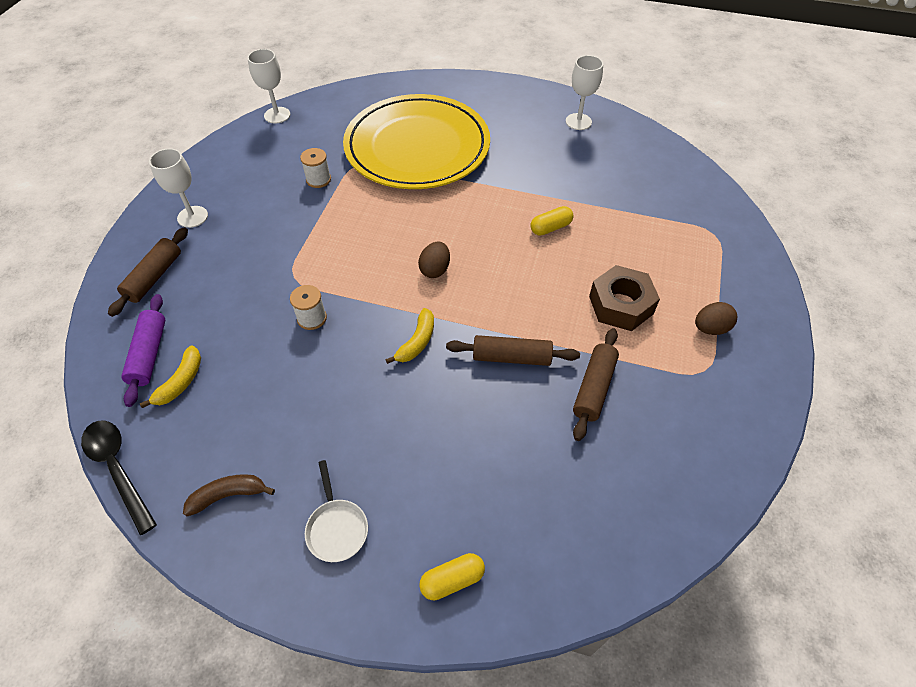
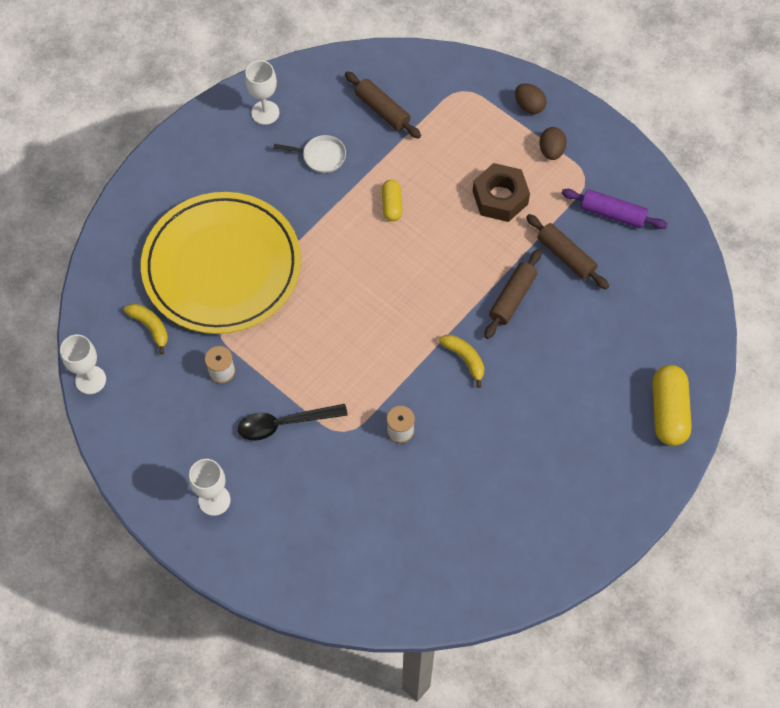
camera: 65 degrees left, 10 degrees up
black spoon [81,420,157,535] -> black spoon moved to [238,404,348,441]
brown rolling pin [108,227,188,317] -> brown rolling pin moved to [345,71,421,139]
purple rolling pin [121,294,165,407] -> purple rolling pin moved to [561,189,668,229]
yellow banana [140,346,201,408] -> yellow banana moved to [124,304,168,354]
brown banana [183,474,275,516] -> none
white pan [305,460,368,562] -> white pan moved to [273,135,346,173]
brown egg [418,241,450,278] -> brown egg moved to [515,83,546,114]
yellow capsule [419,553,485,600] -> yellow capsule [652,365,692,446], size x1.74

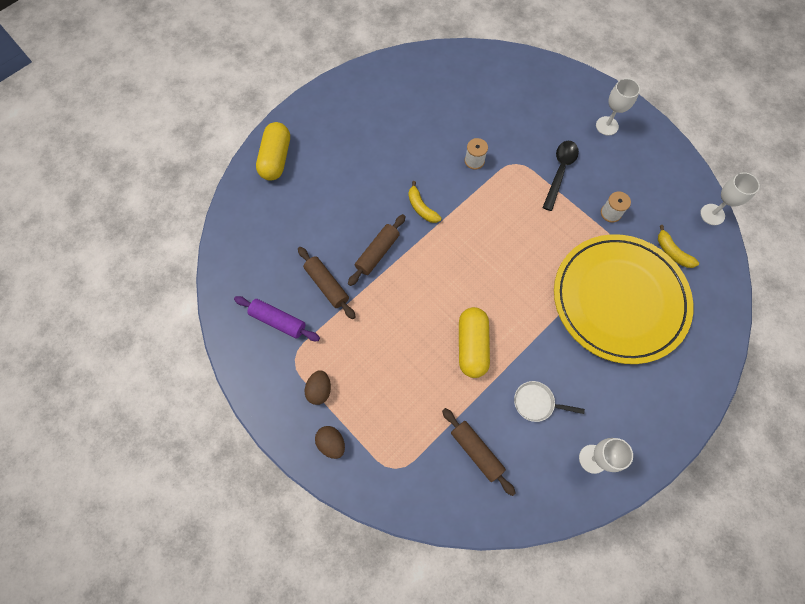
camera: 175 degrees left, 5 degrees up
black spoon [238,404,348,441] -> black spoon turned 60 degrees counterclockwise [542,141,579,211]
yellow capsule [382,180,402,221] -> yellow capsule [459,307,490,378], size x1.74
brown nut [473,163,530,222] -> none

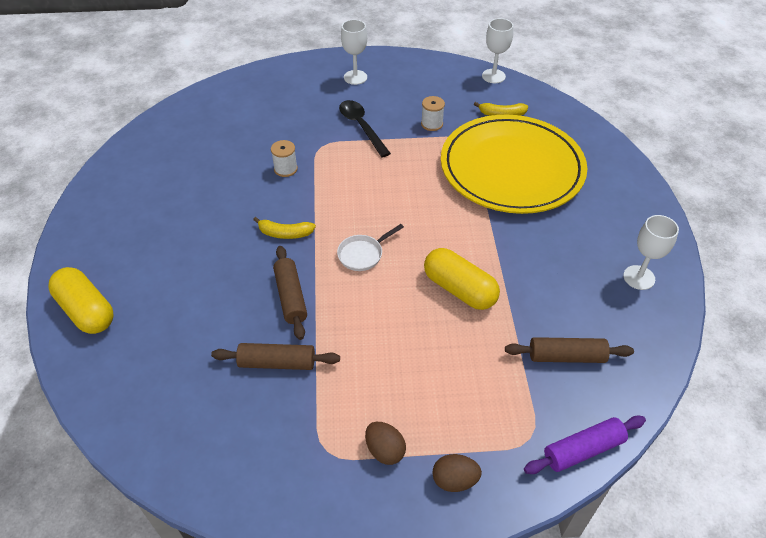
camera: 50 degrees left, 20 degrees down
purple rolling pin [234,296,320,341] -> purple rolling pin moved to [524,415,646,474]
white pan [514,381,585,422] -> white pan moved to [337,224,404,271]

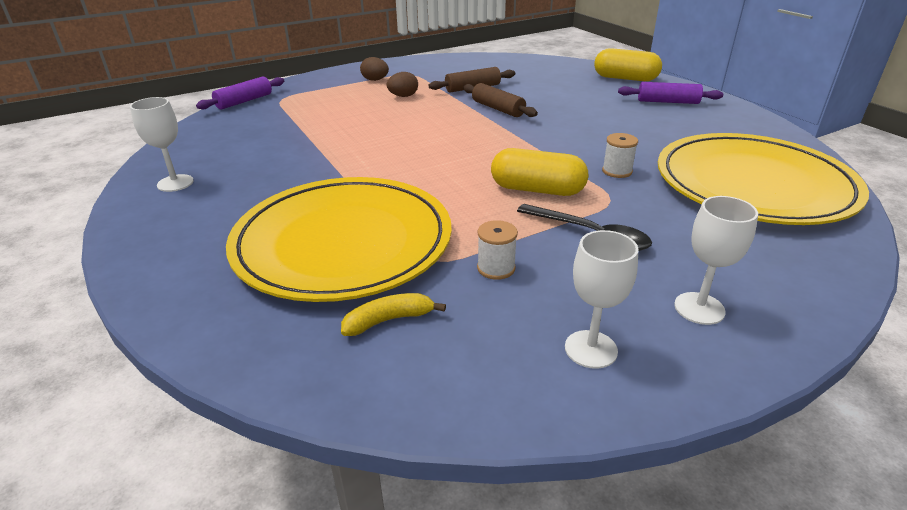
camera: 155 degrees right, 15 degrees down
yellow banana [253,217,316,239] -> none
white pan [337,224,404,271] -> none
yellow capsule [424,248,500,310] -> yellow capsule moved to [491,148,588,196]
brown egg [432,454,482,492] -> brown egg moved to [387,72,418,97]
white goblet [482,18,513,83] -> white goblet moved to [565,230,638,369]
brown rolling pin [505,337,634,363] -> none
none -> purple rolling pin [618,82,723,104]
none -> yellow plate [658,133,869,225]

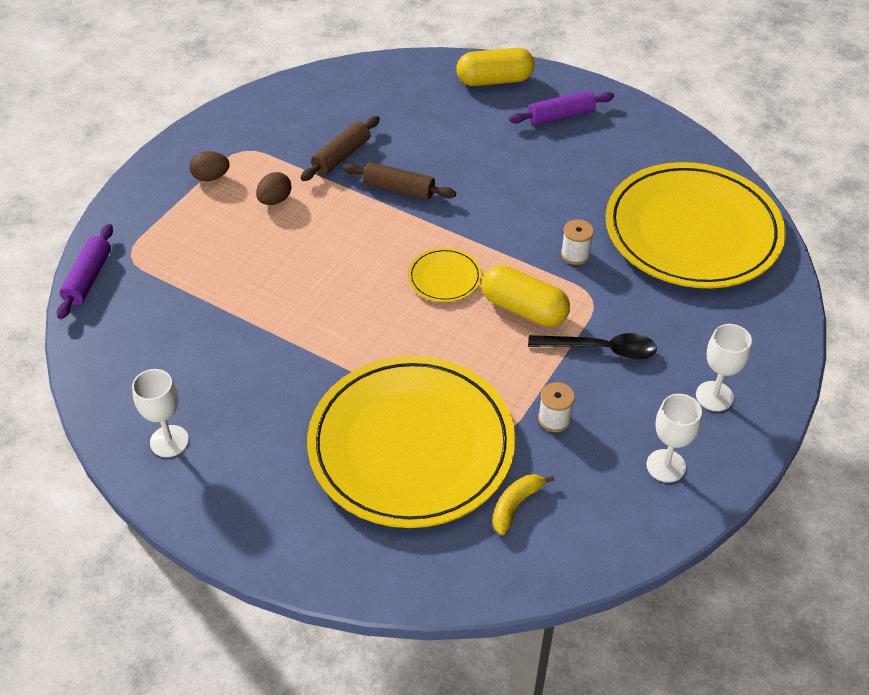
camera: 30 degrees left, 15 degrees up
yellow capsule [491,148,588,196] -> yellow capsule turned 45 degrees clockwise [481,265,570,327]
none -> yellow plate [408,248,482,302]

